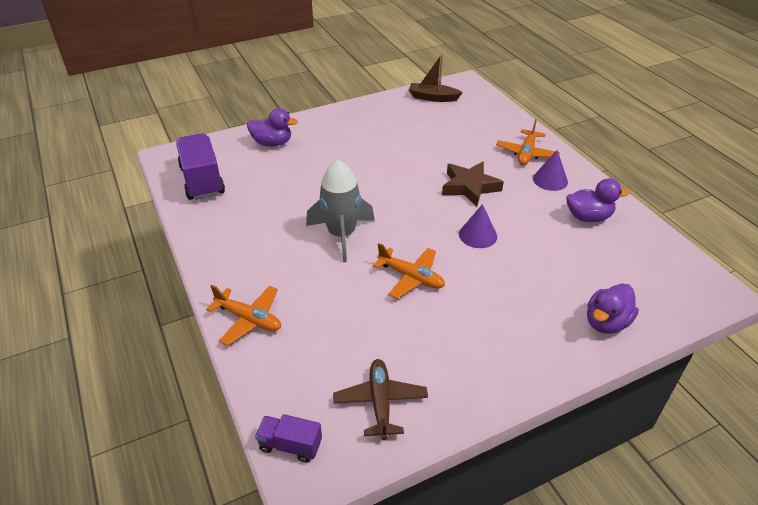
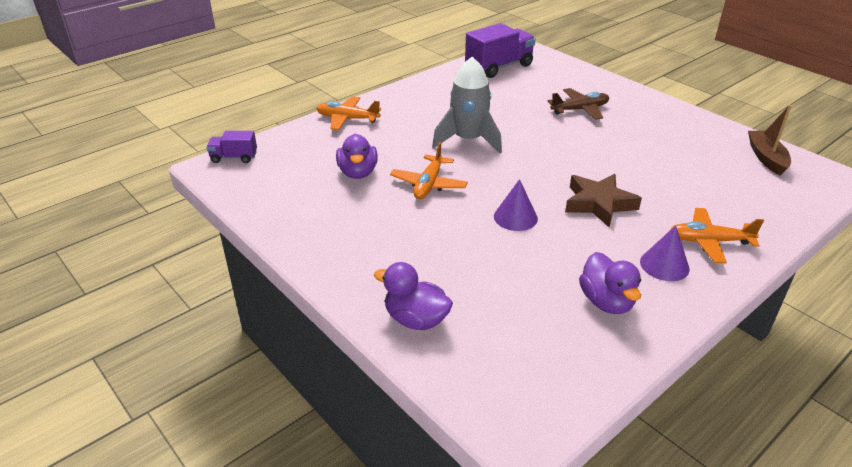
camera: 75 degrees right, 5 degrees down
orange plane [206,285,281,346] -> orange plane turned 90 degrees clockwise [316,96,381,130]
purple duck [247,108,298,147] -> purple duck moved to [336,134,378,179]
purple truck [255,414,322,463] -> purple truck turned 90 degrees counterclockwise [206,131,257,163]
brown plane [333,359,428,440] -> brown plane moved to [548,88,609,120]

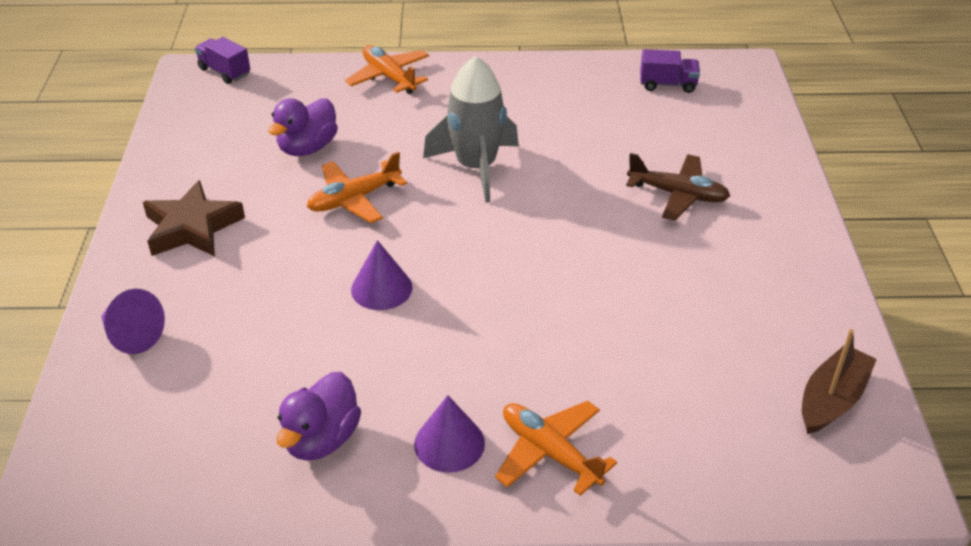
camera: 40 degrees right, 5 degrees up
purple duck [374,262,453,330] -> purple cone [101,289,165,354]
purple truck [465,23,536,78] -> purple truck [640,49,700,93], size x0.54
brown star [565,174,642,227] -> brown star moved to [143,180,245,257]

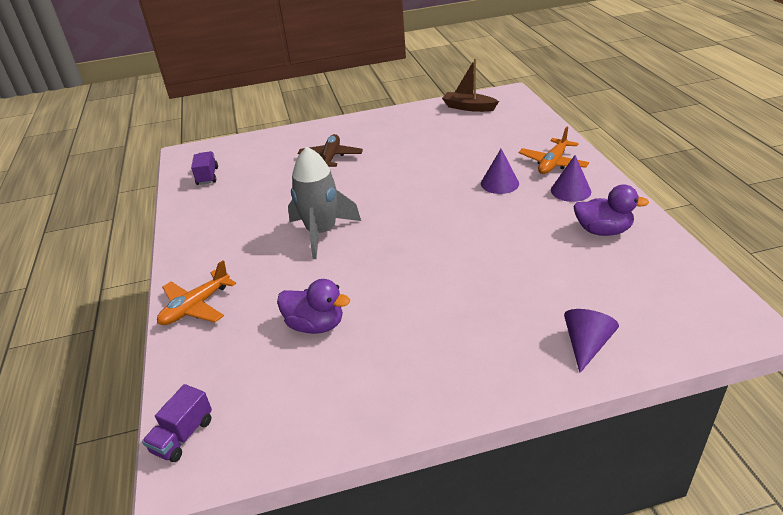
camera: 100 degrees left, 5 degrees down
brown star [143,180,245,257] -> none
orange plane [307,152,407,223] -> none
purple cone [351,240,413,310] -> purple cone moved to [481,149,519,194]

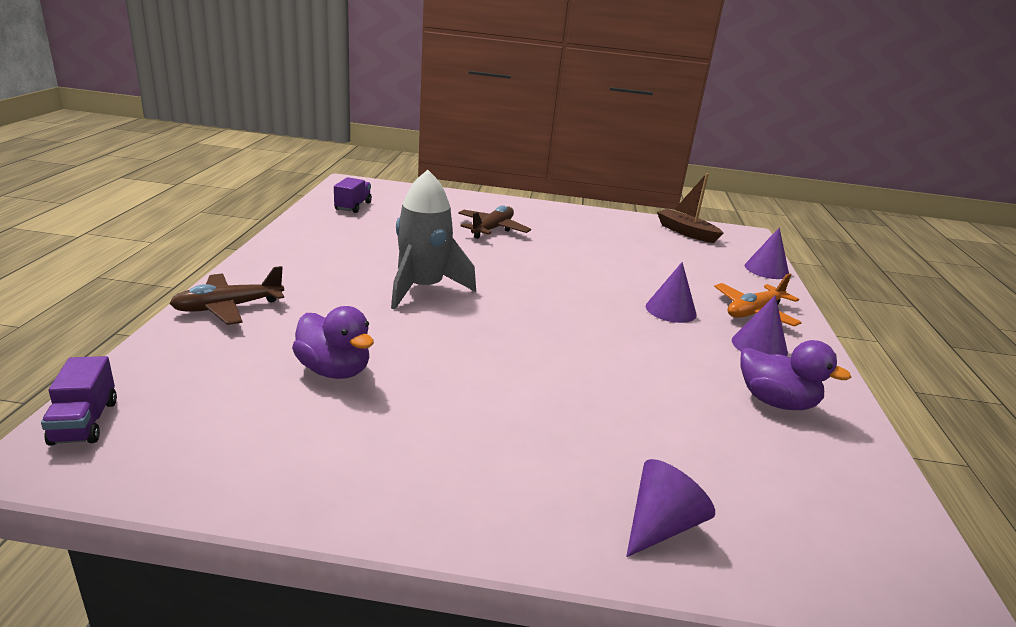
camera: 15 degrees right, 10 degrees down
purple truck [142,384,212,462] -> purple truck turned 60 degrees counterclockwise [41,356,117,446]
orange plane [157,260,236,325] -> brown plane [169,266,284,325]
none -> purple cone [745,227,789,279]

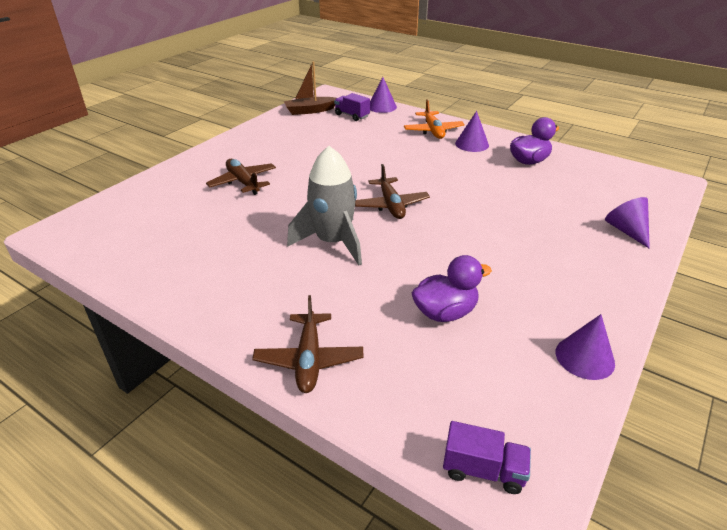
camera: 60 degrees left, 10 degrees up
purple truck [334,177,372,213] -> purple truck moved to [334,93,370,121]
purple cone [646,262,697,323] -> purple cone moved to [556,314,615,380]
none -> brown plane [355,164,430,219]

